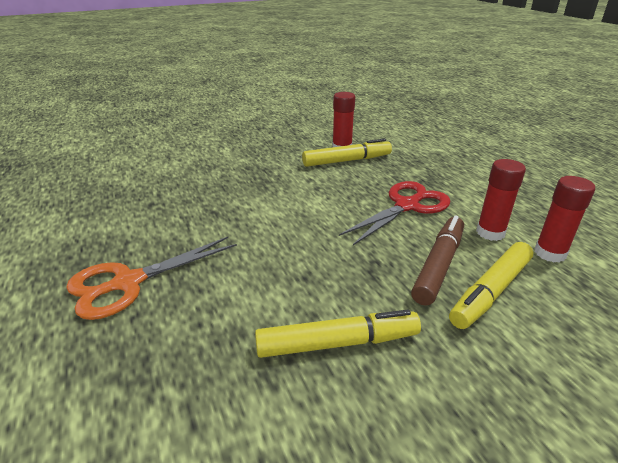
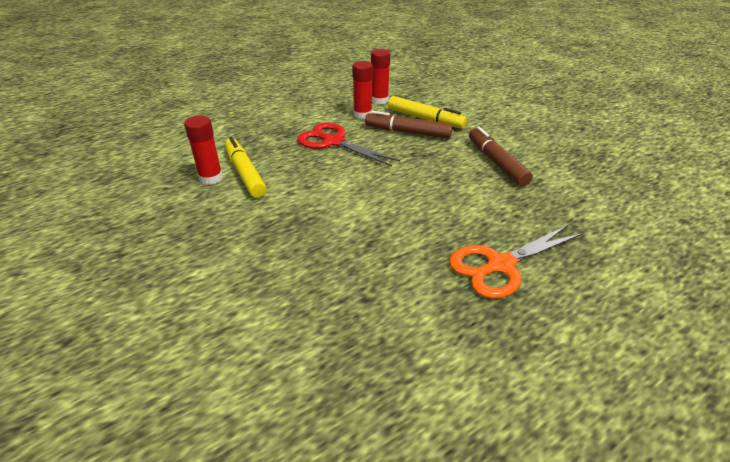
camera: 100 degrees left, 5 degrees up
orange scissors [66,237,237,320] -> orange scissors turned 105 degrees clockwise [449,225,583,299]
yellow marker [255,310,421,358] -> brown marker [469,127,533,186]

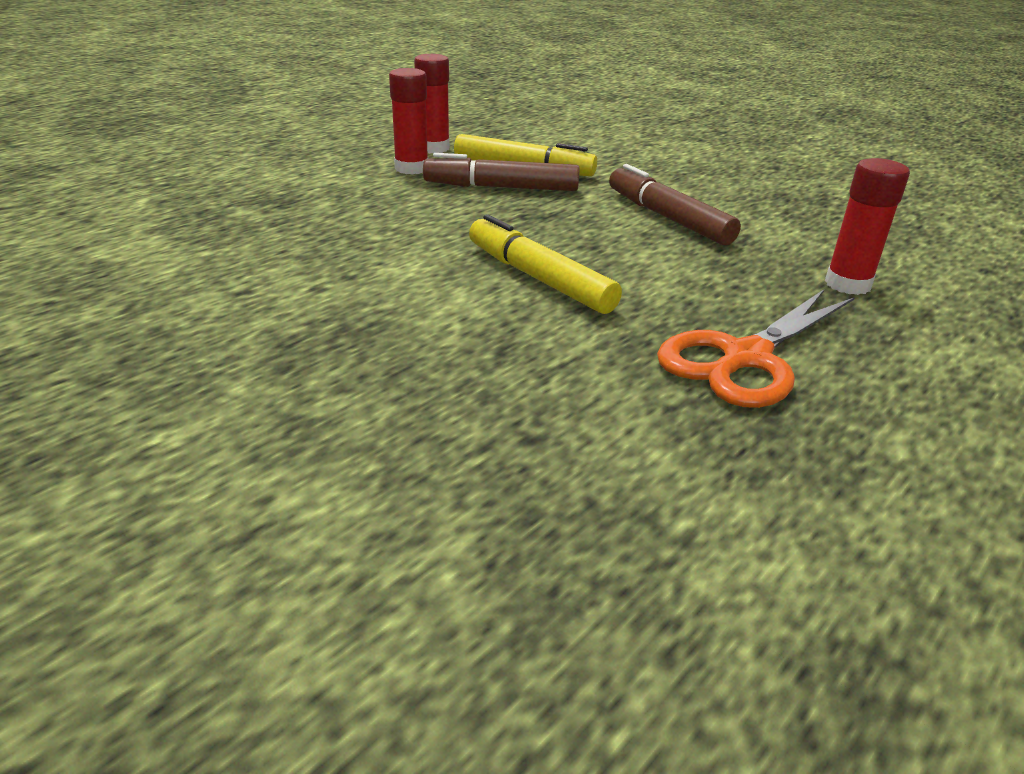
camera: 15 degrees left, 5 degrees down
red glue stick [184,116,223,185] -> red glue stick moved to [825,158,910,295]
yellow marker [225,137,266,198] -> yellow marker moved to [469,214,622,314]
red scissors [297,122,400,166] -> none

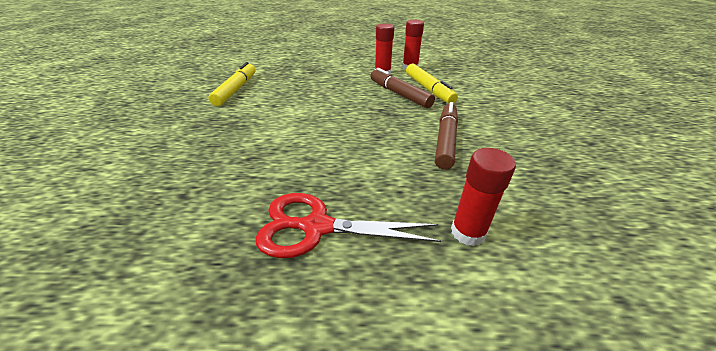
camera: 50 degrees right, 5 degrees up
yellow marker [469,214,622,314] -> yellow marker moved to [208,62,255,106]
orange scissors [657,290,855,408] -> red scissors [256,193,441,258]

